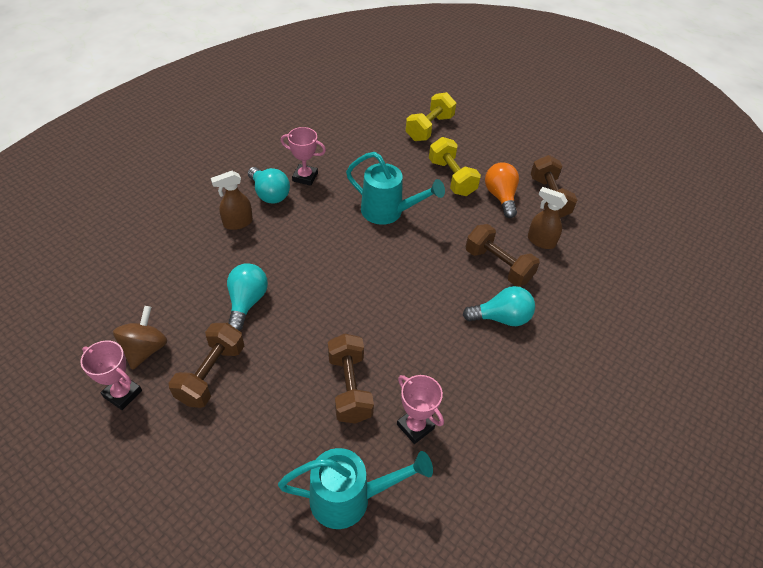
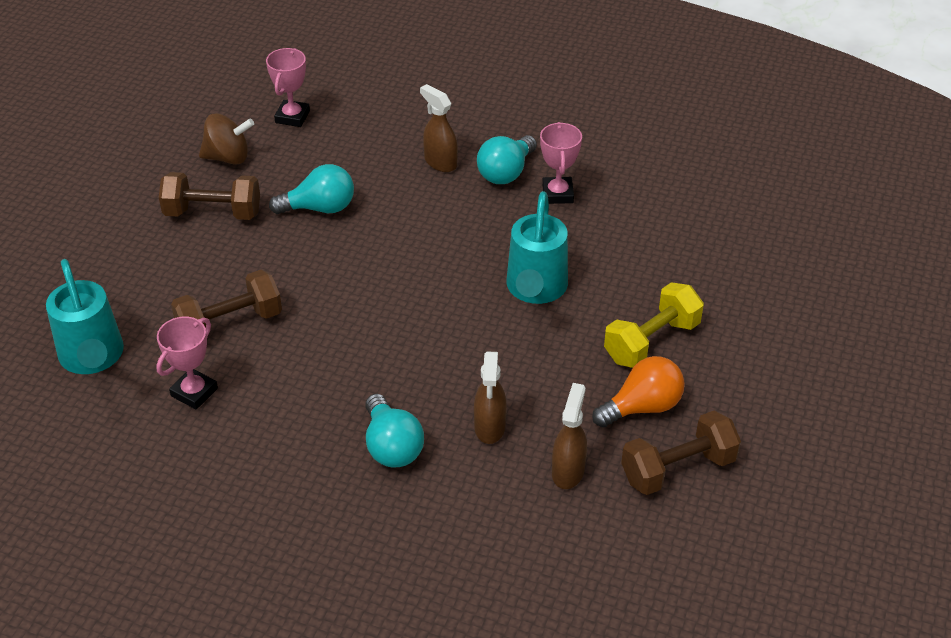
camera: 75 degrees right, 5 degrees down
pink trophy [80,340,142,410] -> pink trophy moved to [266,48,310,127]
yellow dumbbell [405,92,456,141] -> none
brown dumbbell [466,224,540,287] -> brown spray bottle [474,351,507,444]

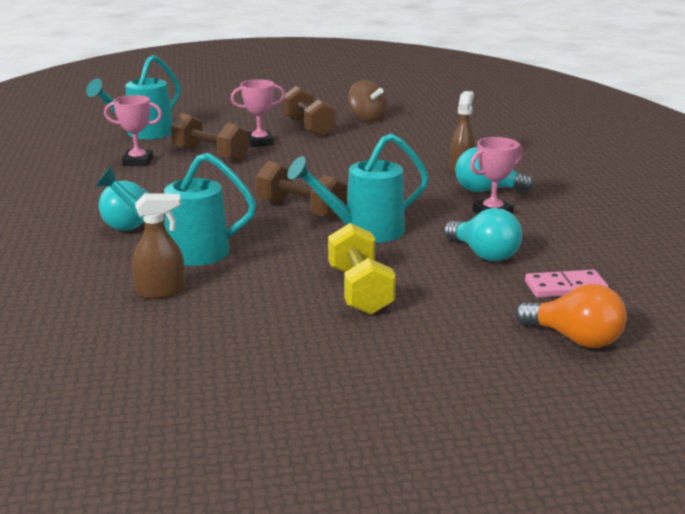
camera: 60 degrees right, 20 degrees down
pink trophy [266,48,310,127] -> pink trophy moved to [231,79,285,147]
turquoise light bulb [269,164,354,214] -> turquoise light bulb moved to [444,208,522,262]
brown spray bottle [474,351,507,444] -> turquoise watering can [95,153,256,266]
orange light bulb [592,356,685,427] -> orange light bulb moved to [515,284,627,348]
yellow dumbbell [604,282,704,368] -> yellow dumbbell turned 60 degrees clockwise [328,223,396,315]
brown dumbbell [621,411,741,495] -> brown dumbbell moved to [256,161,347,220]
none -> pink domino [525,270,609,298]

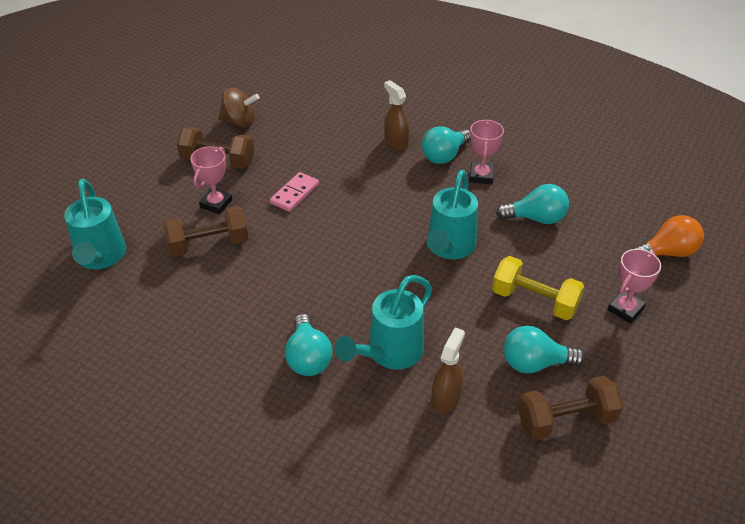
camera: 50 degrees left, 20 degrees up
pink trophy [104,95,162,166] -> pink trophy moved to [607,249,661,324]
brown dumbbell [256,161,347,220] -> brown dumbbell moved to [518,376,624,440]
pink domino [525,270,609,298] -> pink domino moved to [270,172,319,212]
none -> turquoise light bulb [504,326,585,374]

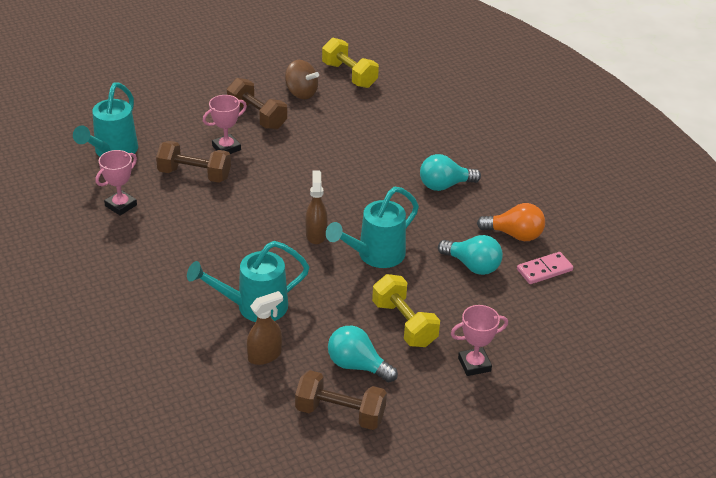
camera: 30 degrees right, 5 degrees down
pink domino [270,172,319,212] -> pink domino moved to [517,252,573,284]
turquoise light bulb [285,314,333,376] -> none
brown spray bottle [384,80,409,151] -> brown spray bottle moved to [305,171,328,244]
pink trophy [469,119,504,185] -> pink trophy moved to [96,150,137,216]
orange light bulb [633,215,704,257] -> orange light bulb moved to [477,203,545,241]
none -> yellow dumbbell [322,38,379,88]

